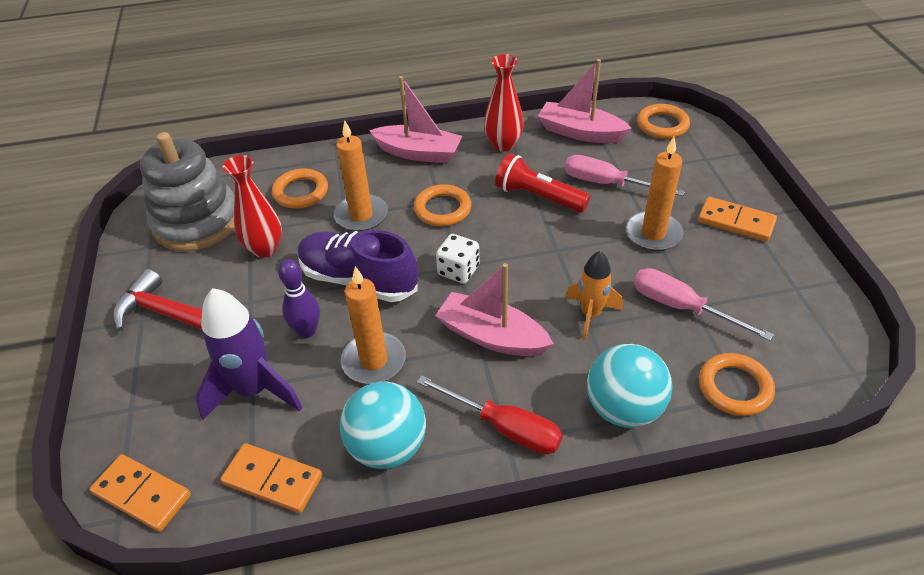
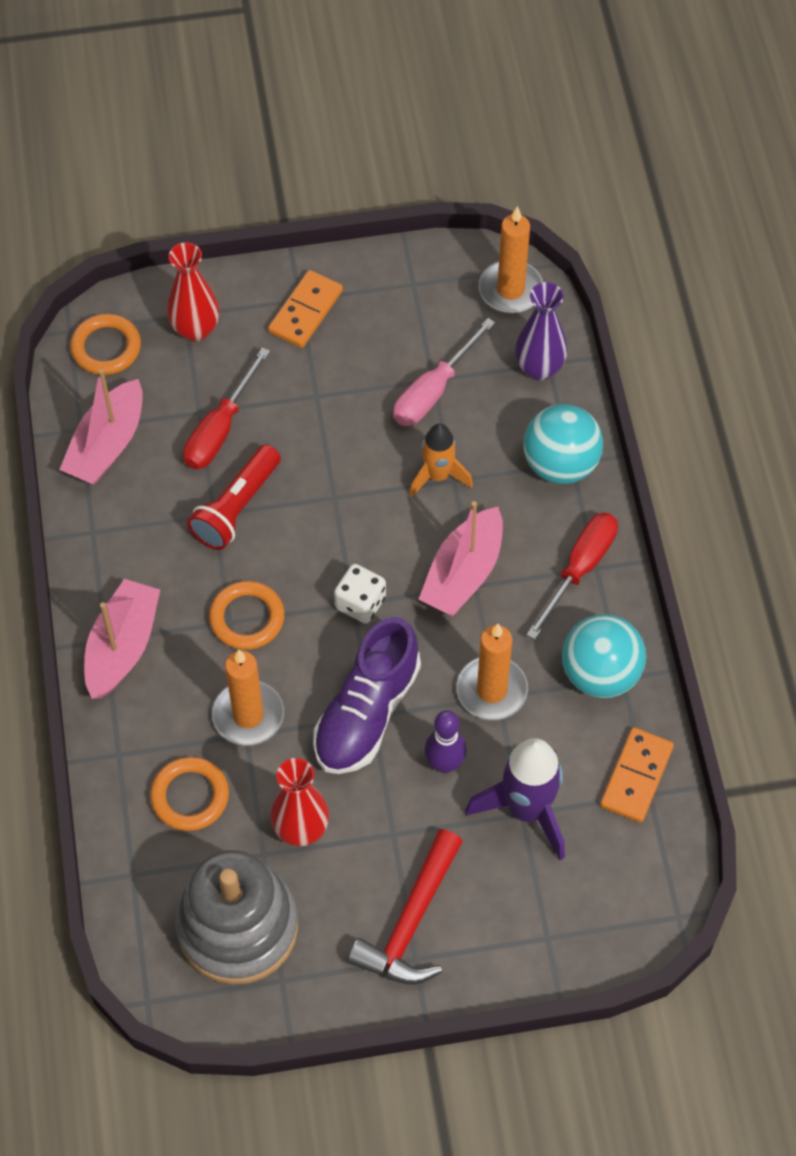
camera: 90 degrees left, 15 degrees up
orange domino [89,454,191,532] -> none
red vase [484,54,524,151] -> red vase moved to [167,242,219,342]
pink screwdriver [565,155,685,196] -> red screwdriver [183,347,270,469]
orange candle [625,137,683,251] -> orange candle moved to [479,206,543,313]
orange ring [699,353,775,416] -> purple vase [515,282,568,380]

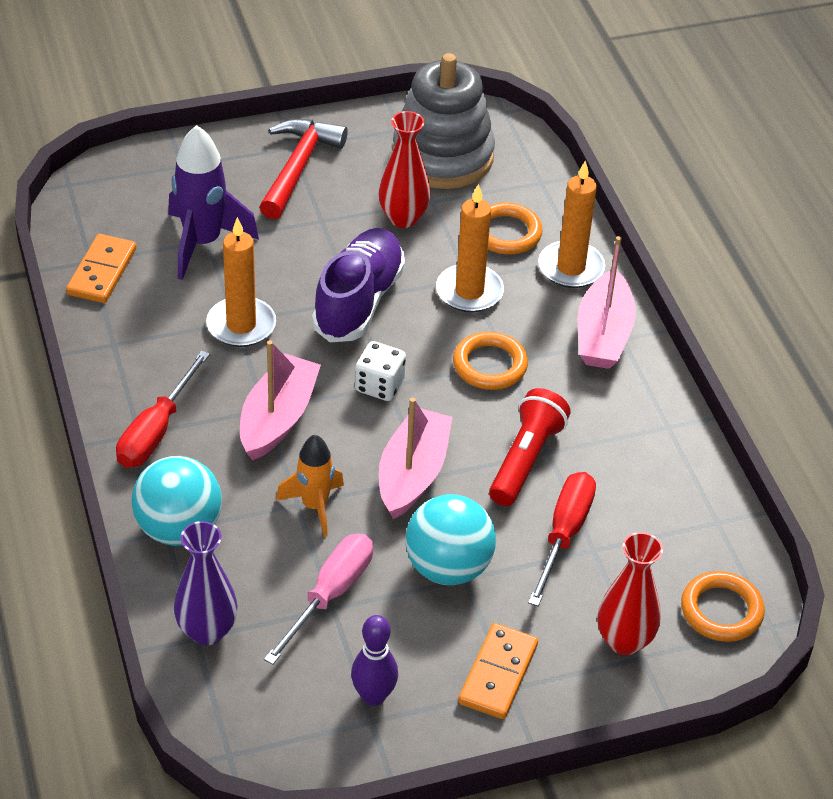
camera: 170 degrees right, 15 degrees down
pink boat [59,369,143,484] -> pink boat moved to [379,397,453,519]
purple bowling pin [424,710,467,773] -> purple bowling pin moved to [351,615,398,706]
orange candle [479,206,543,313] -> orange candle moved to [538,161,605,288]
turquoise ball [562,614,646,698] -> turquoise ball moved to [406,494,496,585]

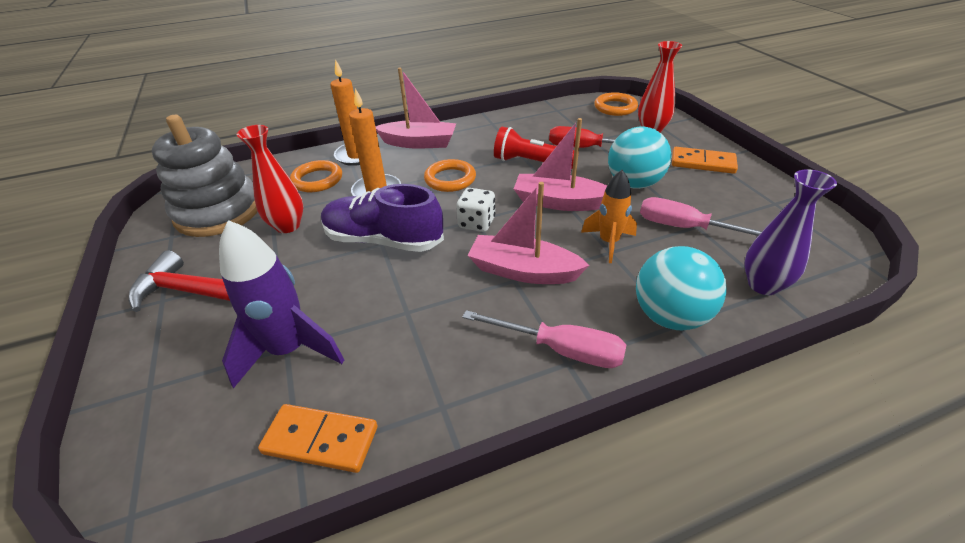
camera: 90 degrees left, 5 degrees down
red screwdriver [116,350,210,468] -> pink screwdriver [462,310,626,368]
orange candle [206,217,276,347] -> none
purple bowling pin [351,615,398,706] -> none

